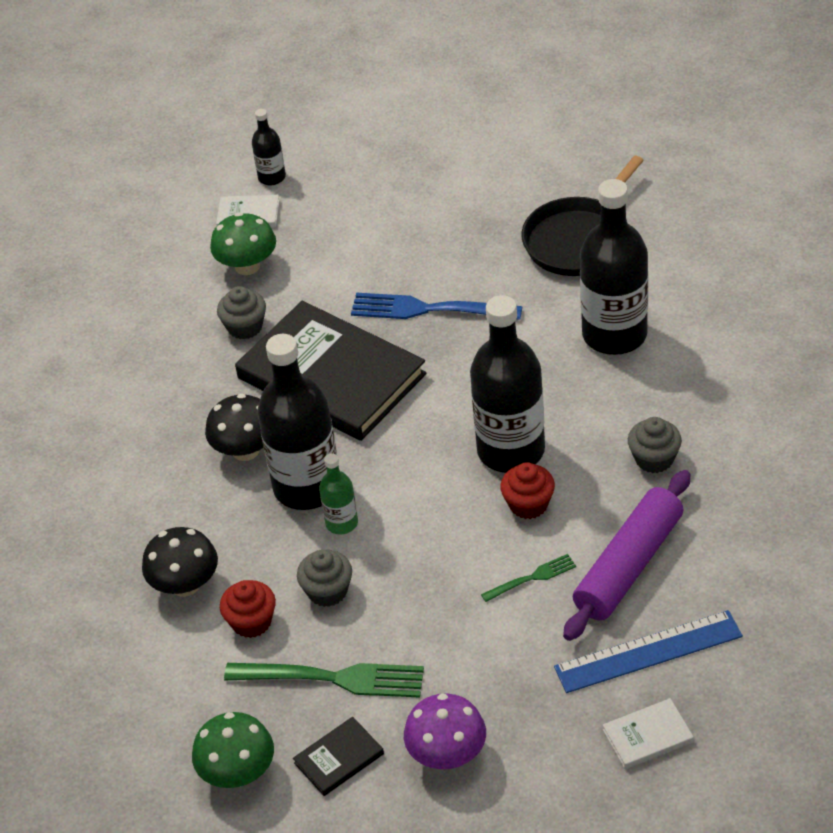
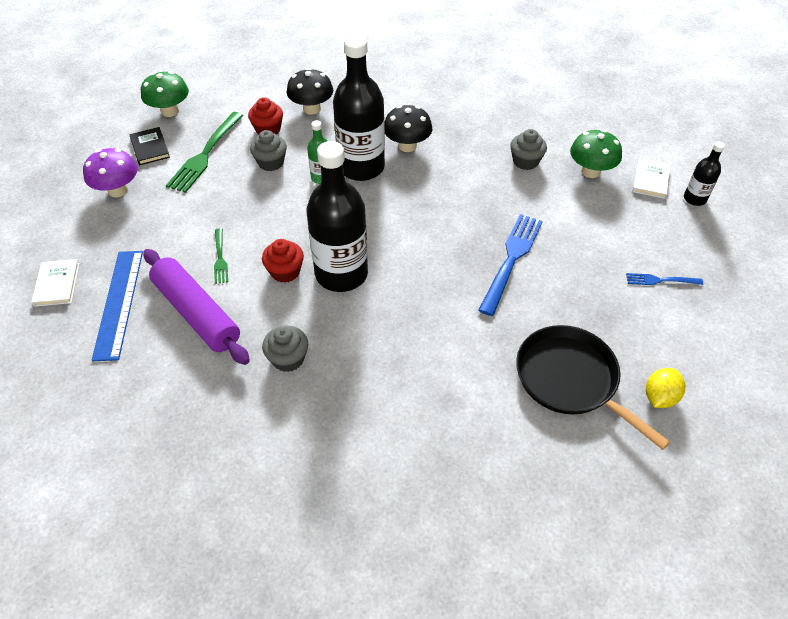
camera: 100 degrees right, 5 degrees up
black book [235,301,426,441] -> none
black bottle [580,179,648,355] -> none
none -> blue fork [626,273,703,285]
none -> yellow lemon [646,368,685,408]

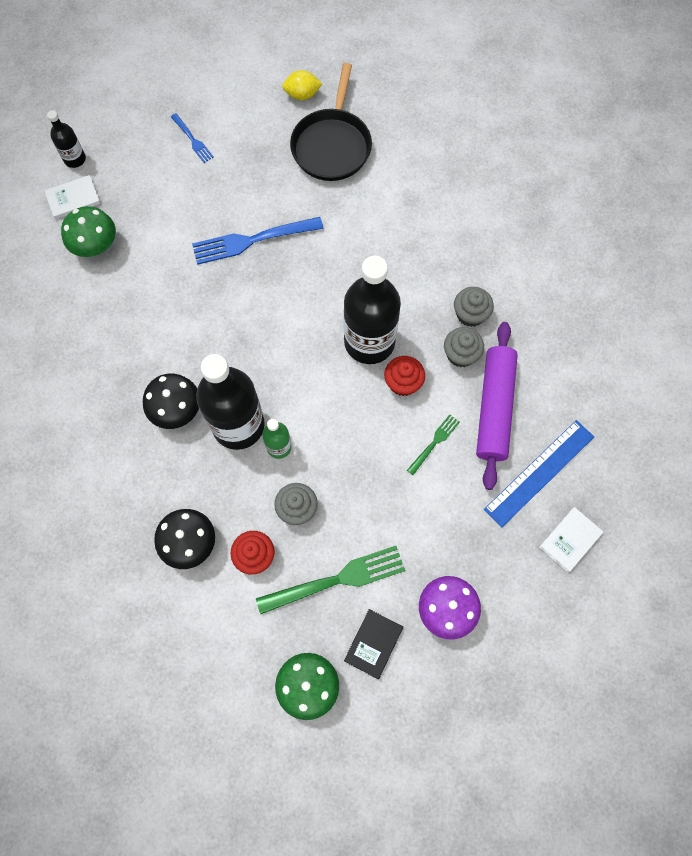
camera: 130 degrees left, 20 degrees up
grey cupcake [510,129,547,170] -> grey cupcake moved to [444,327,484,367]

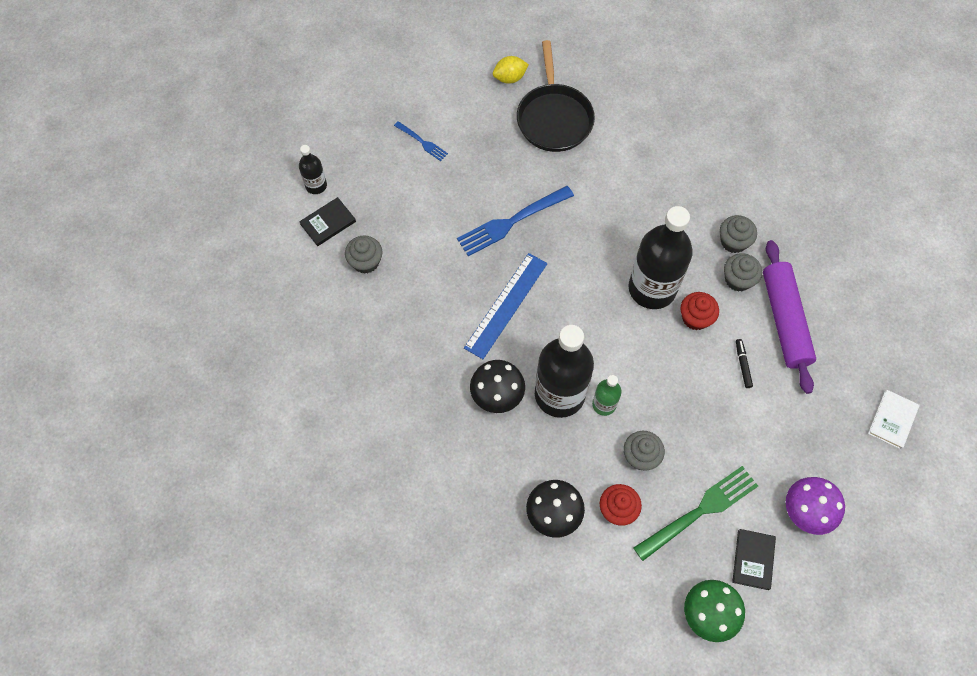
camera: 15 degrees left, 5 degrees down
white book [44,175,101,219] -> black book [299,197,356,246]
green mushroom [61,206,116,257] -> grey cupcake [345,236,383,274]
green fork [407,414,460,475] -> black marker [736,339,753,388]
blue ruler [484,420,594,528] -> blue ruler moved to [464,253,548,359]

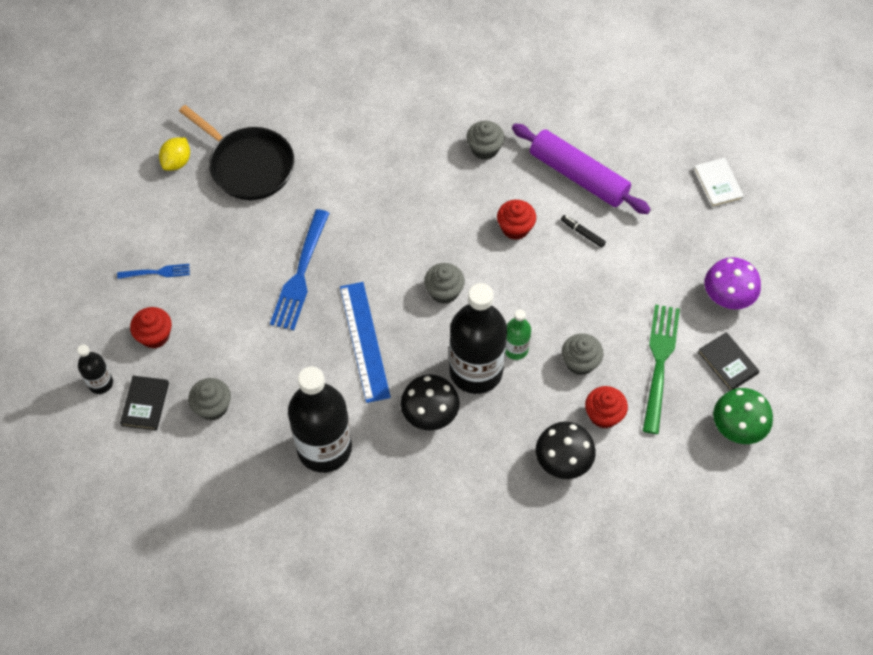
camera: 45 degrees left, 5 degrees down
black bottle [629,206,693,309] -> black bottle moved to [288,366,352,473]
grey cupcake [724,253,762,292] -> grey cupcake moved to [424,263,465,304]
none -> red cupcake [130,307,172,349]

